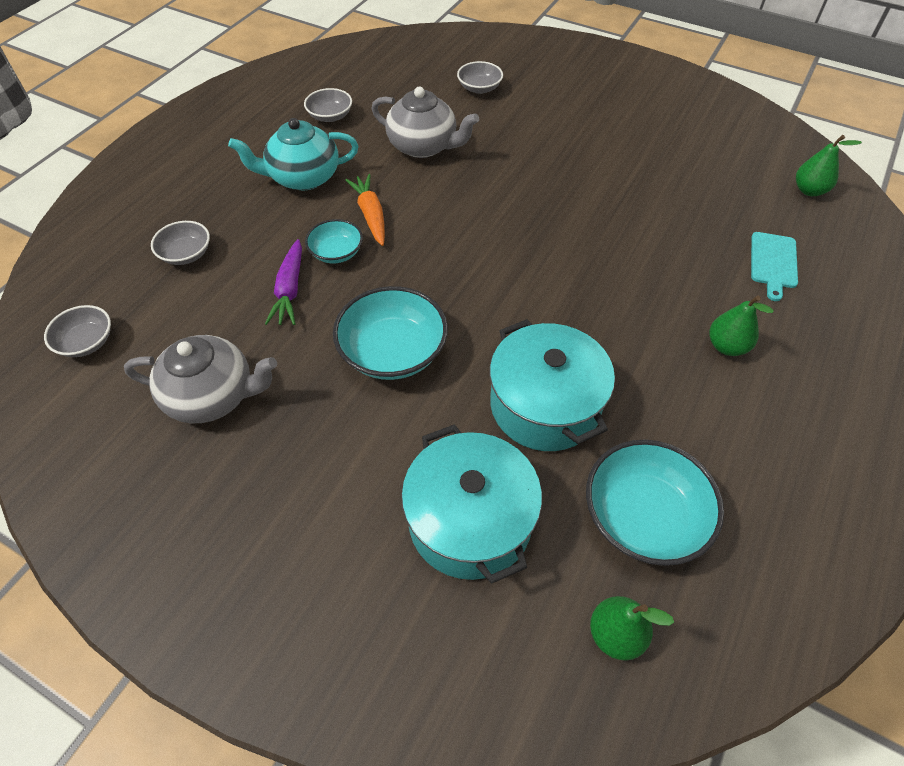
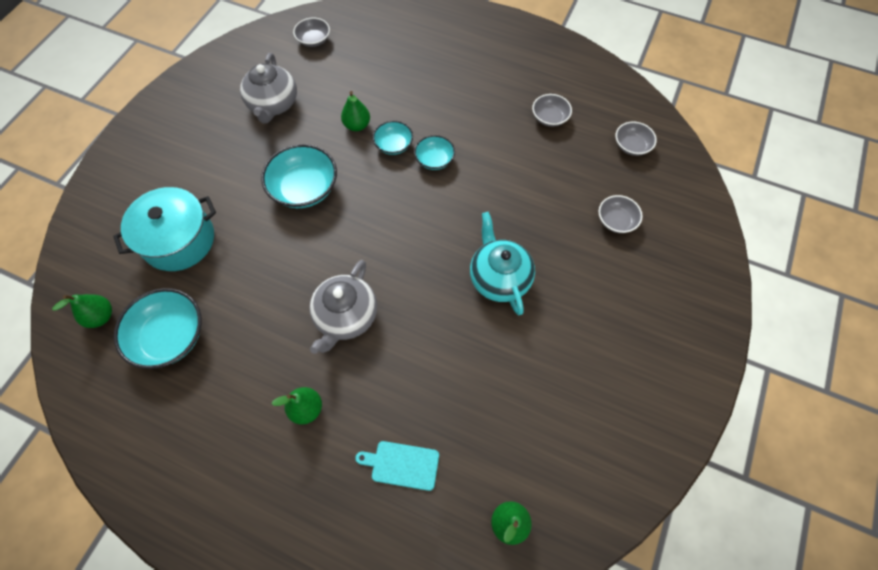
camera: 85 degrees right, 10 degrees up
grey bowl [151,221,210,265] -> grey bowl moved to [616,122,657,156]
turquoise teapot [228,118,359,191] -> turquoise teapot moved to [470,212,535,315]
purple carrot [265,239,302,325] -> green pear [341,91,370,131]
orange carrot [345,174,385,246] -> turquoise bowl [414,135,455,170]
grey teapot [371,87,479,158] -> grey teapot moved to [309,260,377,354]
turquoise pot [490,319,615,451] -> none

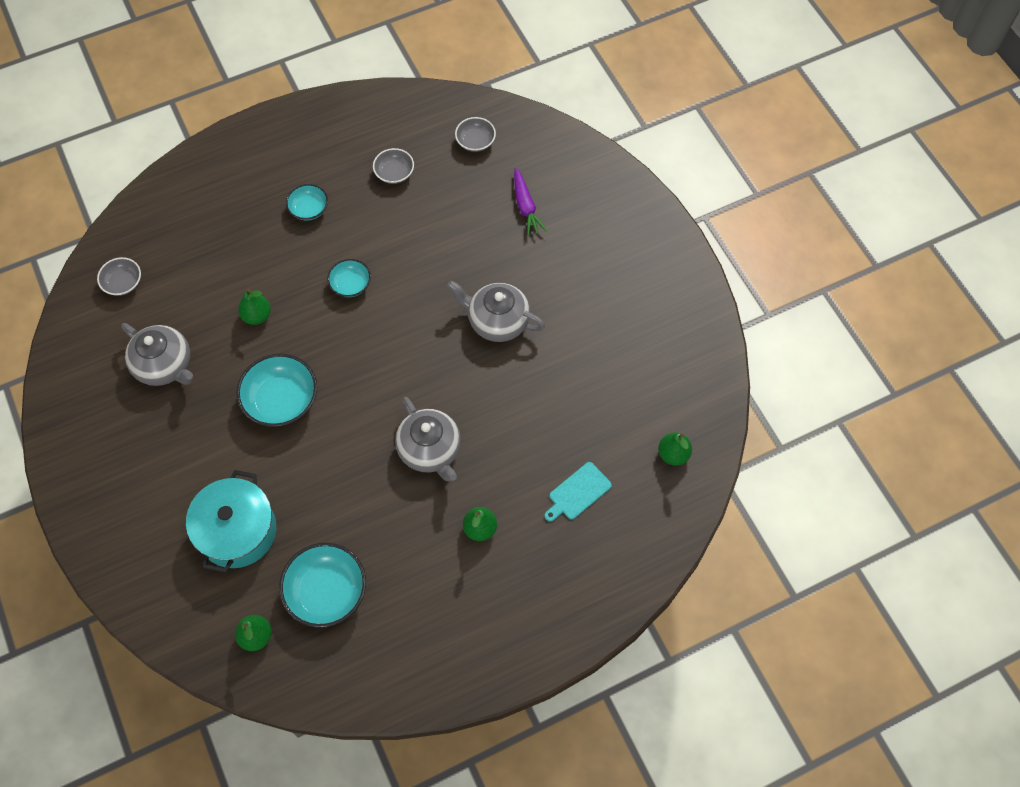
camera: 50 degrees left, 0 degrees up
turquoise bowl [373,121,413,155] -> turquoise bowl moved to [286,184,328,220]
turquoise teapot [470,212,535,315] -> grey teapot [447,281,545,342]
grey bowl [599,195,643,233] -> purple carrot [514,168,547,236]

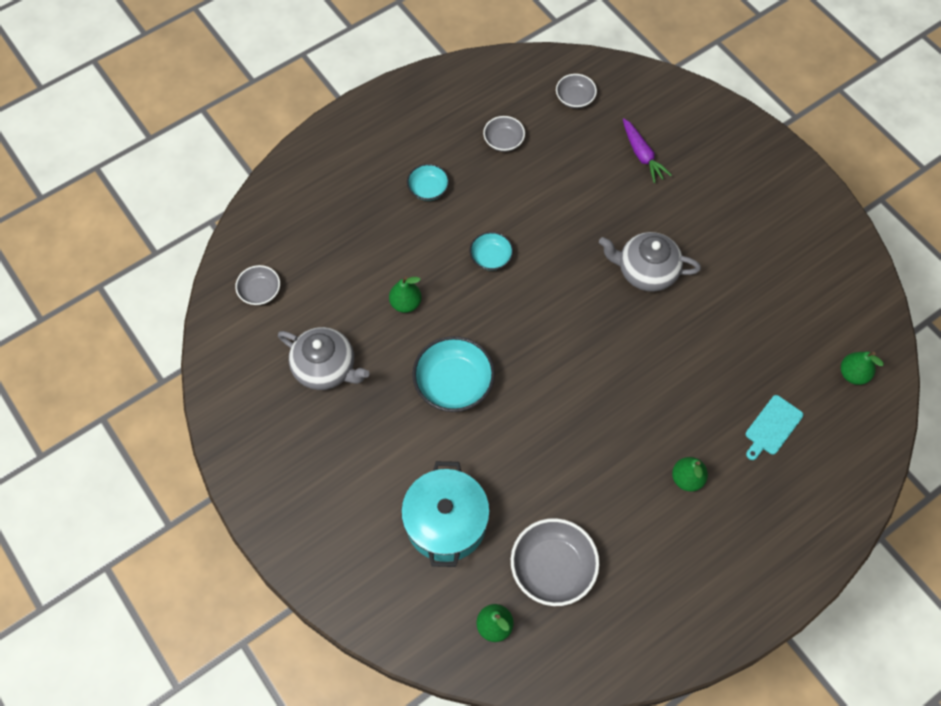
camera: 10 degrees left, 0 degrees up
turquoise bowl [279,543,366,628] -> grey bowl [511,518,599,606]
grey teapot [395,397,461,481] -> none

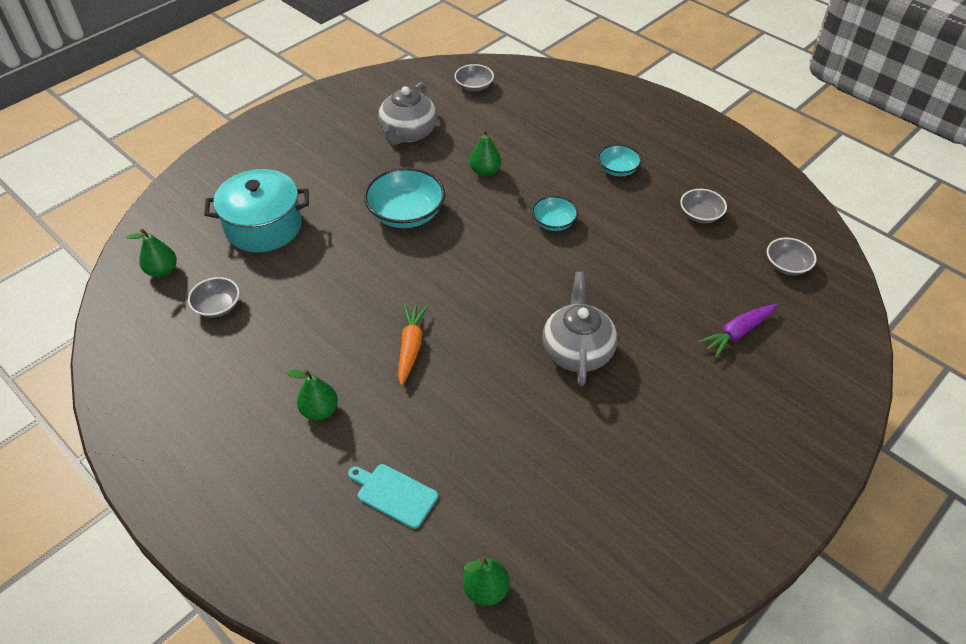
camera: 80 degrees right, 15 degrees down
grey bowl [511,518,599,606] -> grey bowl [188,277,239,318], size x0.57
none -> orange carrot [398,304,428,385]

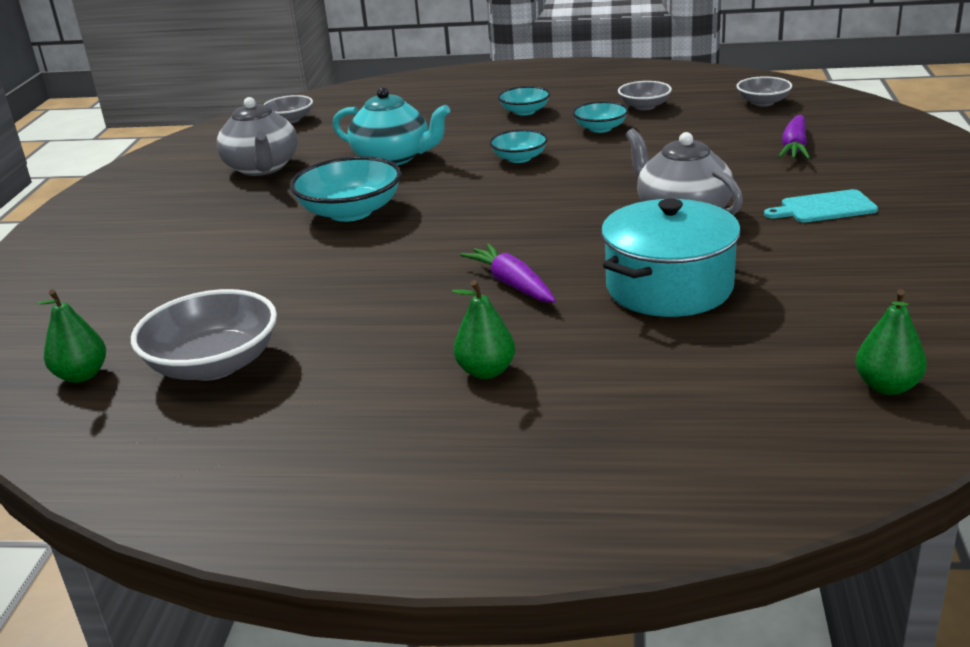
camera: 35 degrees left, 20 degrees down
grey bowl [188,277,239,318] -> grey bowl [131,289,277,381], size x1.75
turquoise pot [204,169,309,252] -> turquoise pot moved to [601,199,741,317]
turquoise cutting board [348,464,438,529] -> turquoise cutting board moved to [764,189,878,223]
orange carrot [398,304,428,385] -> purple carrot [460,243,556,303]
green pear [470,129,501,177] -> turquoise teapot [332,87,450,165]
none -> turquoise bowl [573,101,628,133]

